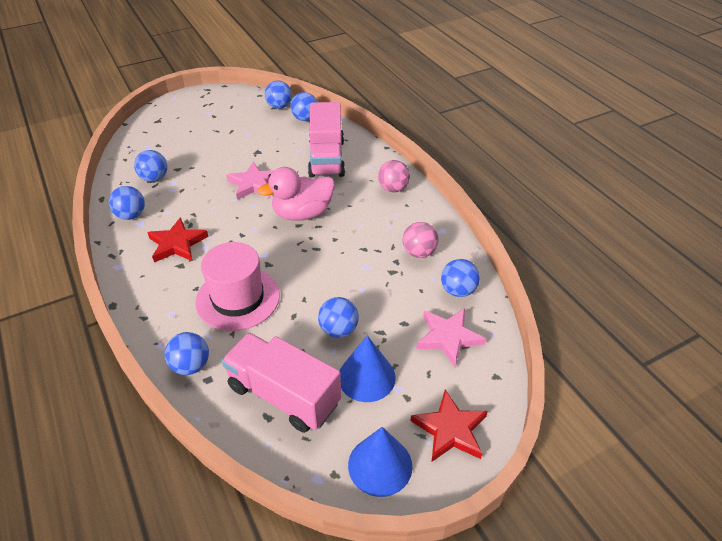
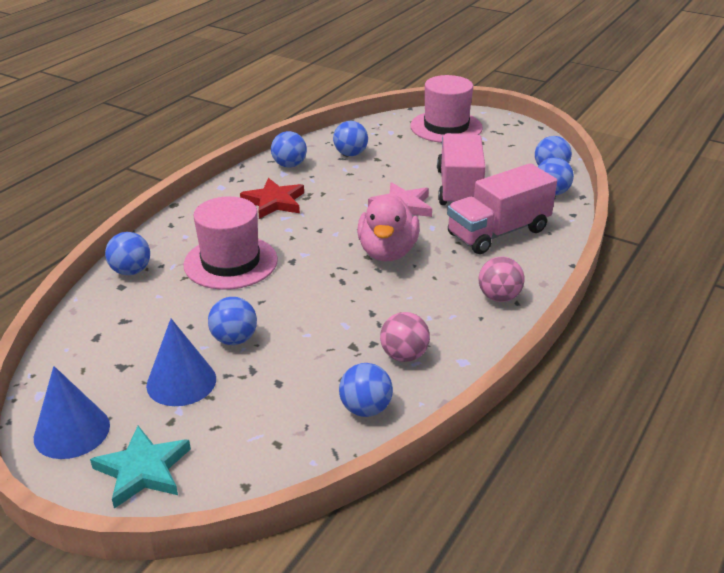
camera: 60 degrees right, 10 degrees down
pink truck [222,333,341,433] -> pink truck moved to [437,133,486,206]
pink duck [258,167,335,221] -> pink duck turned 120 degrees counterclockwise [357,194,420,261]
red star [410,390,488,462] -> turquoise star [90,426,191,509]
pink star [416,309,486,367] -> none
none -> pink hat [410,75,483,143]

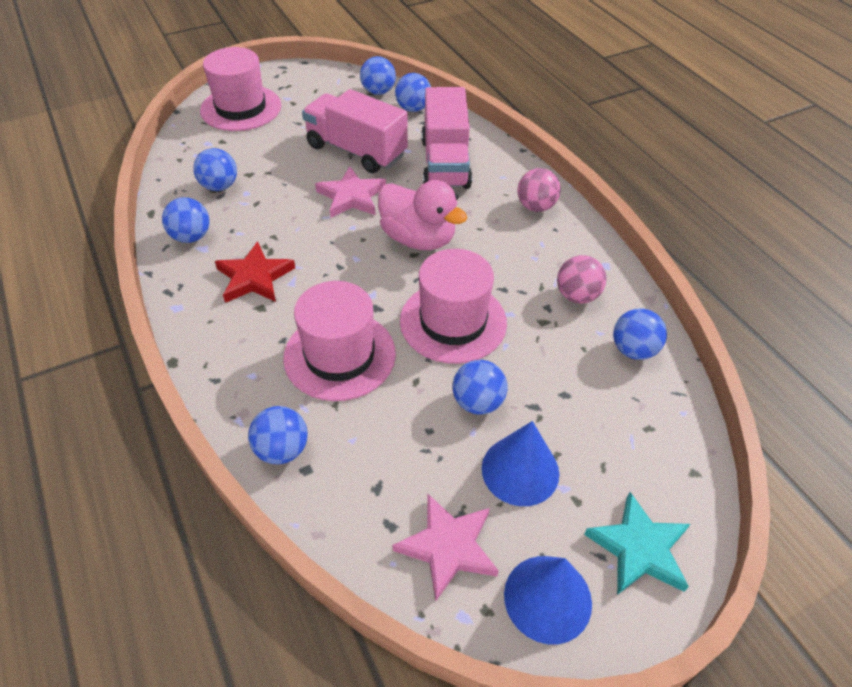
camera: 60 degrees left, 15 degrees up
none -> pink star [393,494,499,601]
none -> pink hat [400,249,507,364]

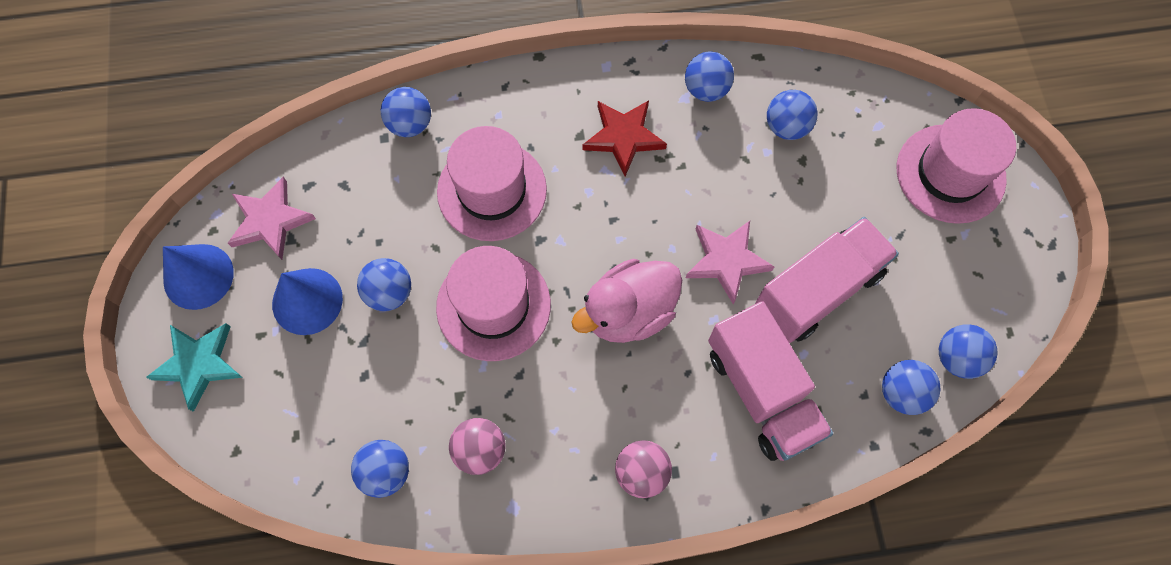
camera: 110 degrees right, 20 degrees up
pink truck [422,87,472,189] -> pink truck turned 135 degrees counterclockwise [708,301,833,461]

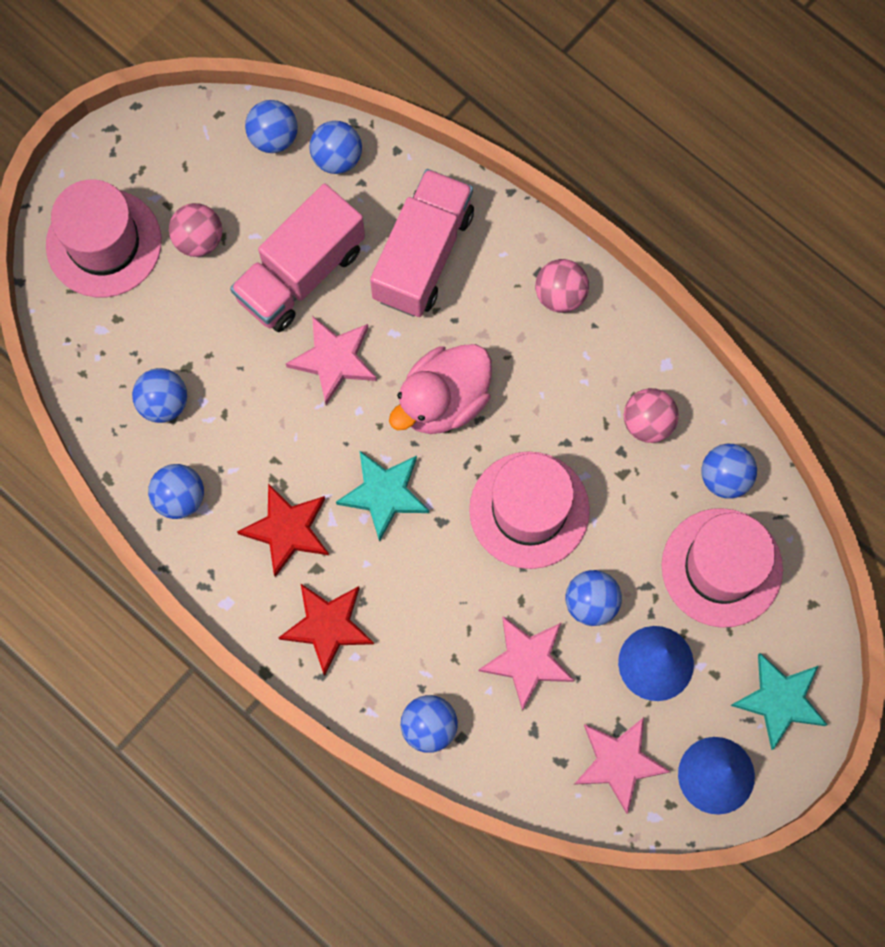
camera: 130 degrees left, 5 degrees up
pink hat [437,126,547,241] -> pink hat moved to [662,508,783,628]
pink duck [571,259,682,343] -> pink duck turned 120 degrees clockwise [389,344,492,434]
pink truck [755,217,899,343] -> pink truck turned 60 degrees counterclockwise [230,183,365,332]
none -> pink ball [169,203,222,257]
none -> red star [278,583,374,676]
none -> turquoise star [336,450,429,542]
none -> pink star [479,616,574,711]

